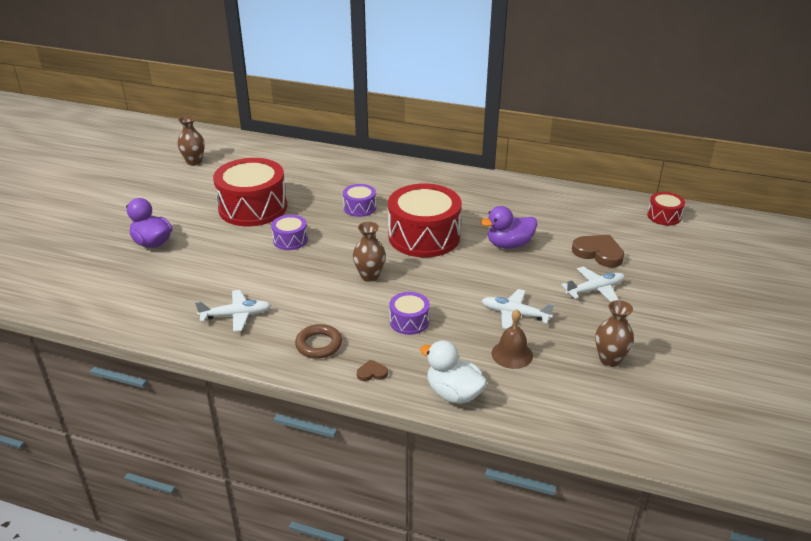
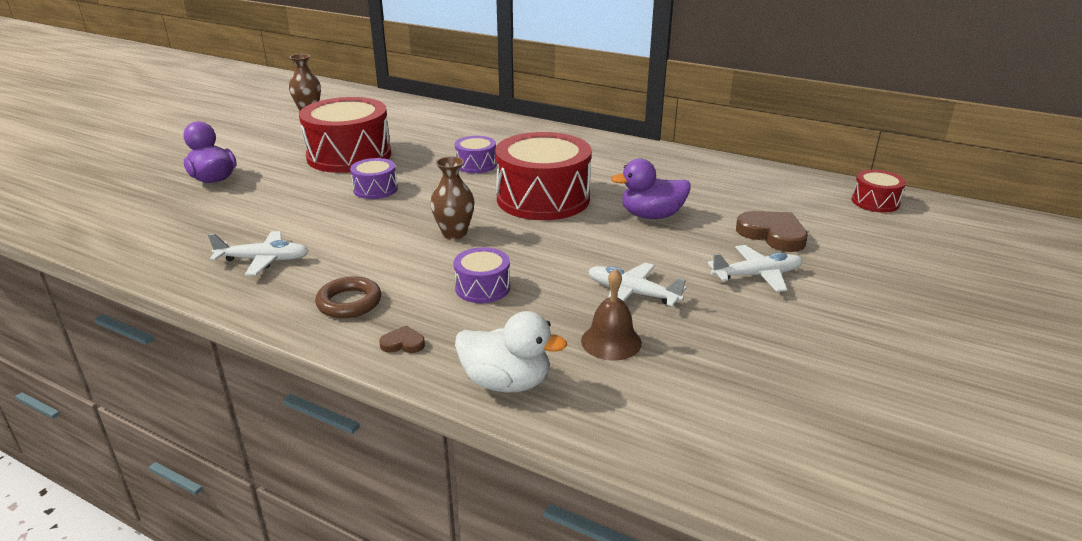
camera: 10 degrees right, 5 degrees down
white duck [420,340,487,404] -> white duck turned 150 degrees clockwise [455,311,567,393]
brown vase [595,300,634,367] -> none

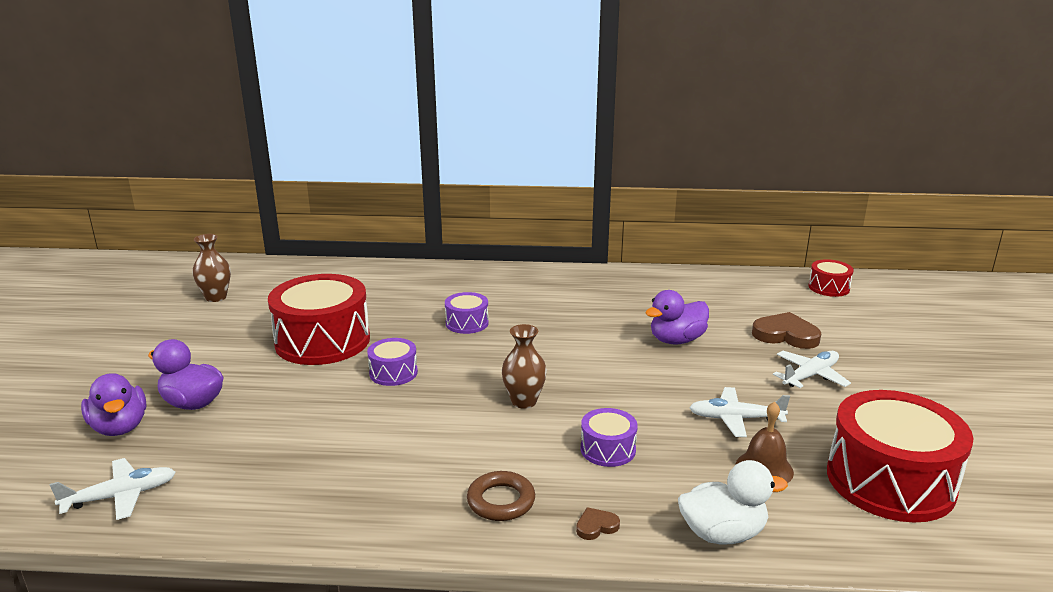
camera: 25 degrees left, 5 degrees down
white plane [208,231,309,275] -> white plane moved to [50,458,176,520]
red drum [495,132,592,220] -> red drum moved to [827,390,974,522]
none -> purple duck [81,373,147,436]

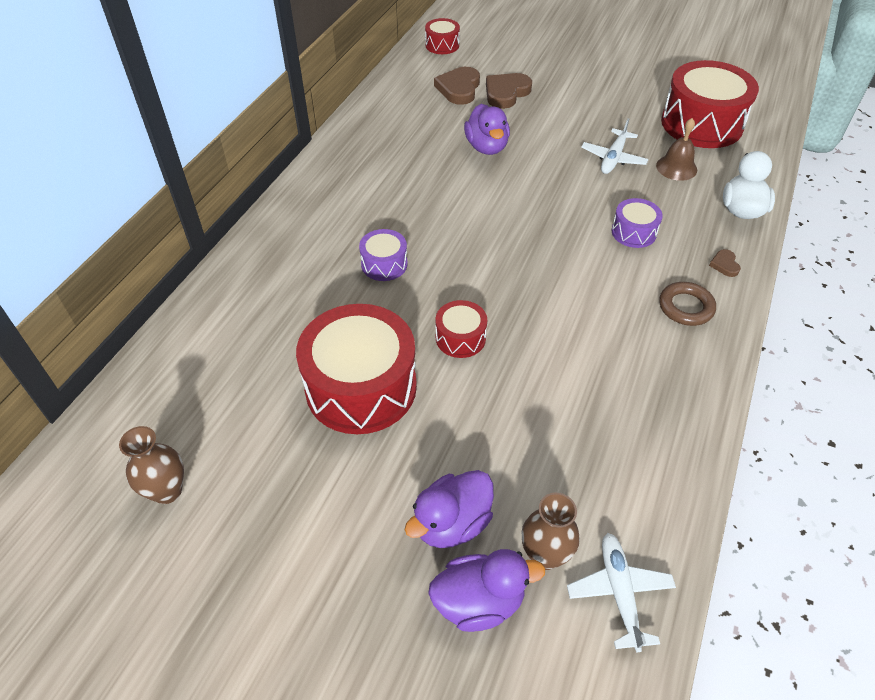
camera: 70 degrees left, 25 degrees up
purple drum [367,338,418,386] -> red drum [436,300,487,358]
brown vase [501,324,547,409] -> brown vase moved to [522,493,580,570]
white plane [773,351,851,388] -> none
none -> brown heart [434,67,480,105]

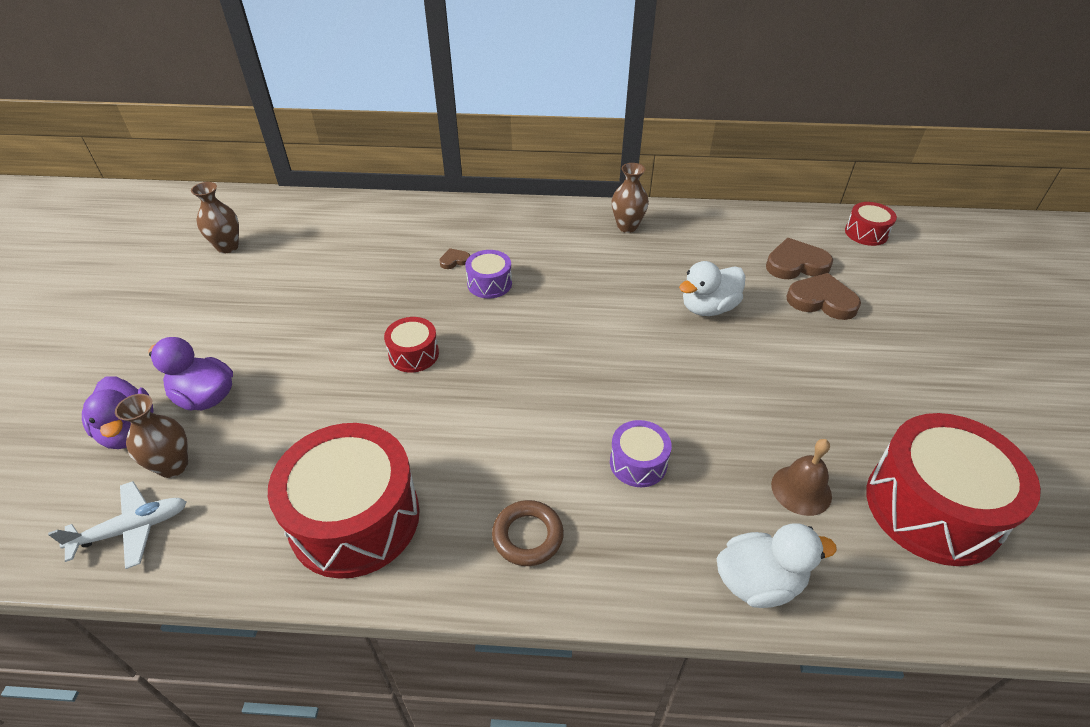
camera: 70 degrees right, 5 degrees down
red drum [296,304,417,434] -> red drum moved to [268,423,420,579]
purple duck [464,104,510,155] -> white duck [679,261,745,316]
white plane [581,118,649,174] -> none
brown heart [709,249,741,277] -> brown heart moved to [439,248,470,269]
none -> brown vase [612,163,649,233]

